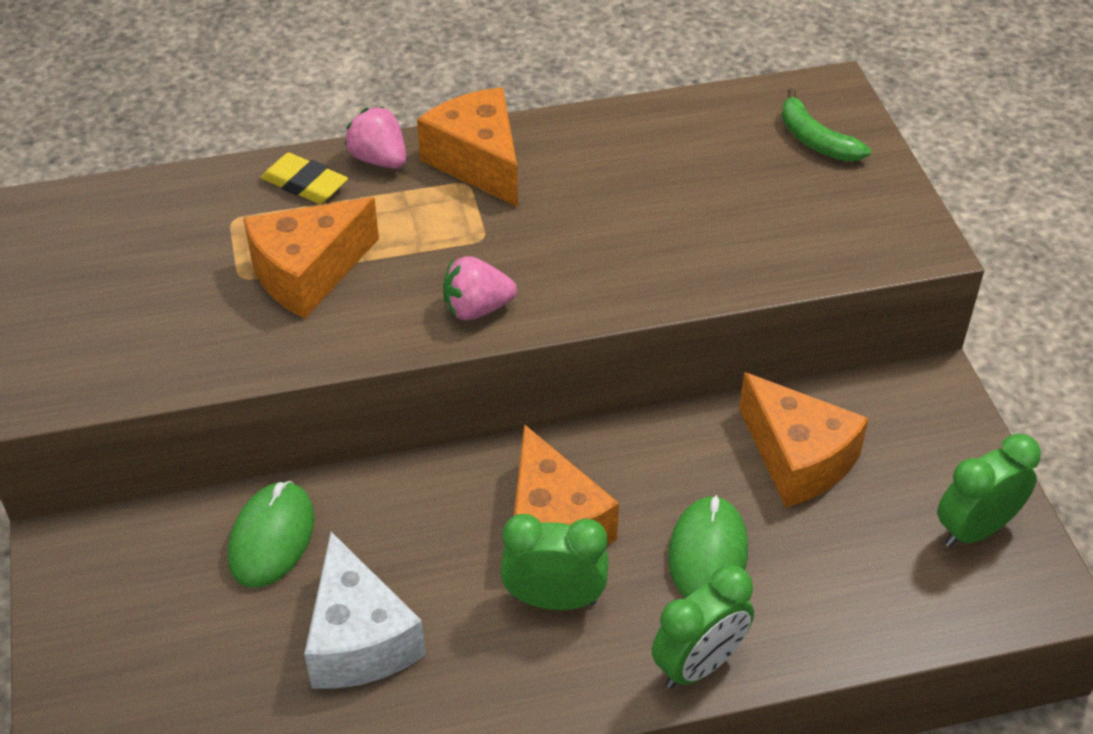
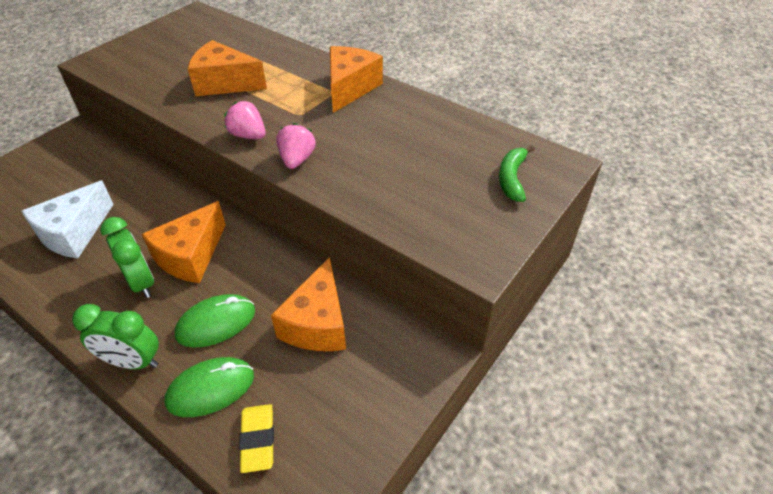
camera: 50 degrees right, 0 degrees up
green mouse [228,481,315,588] -> green mouse moved to [165,357,254,417]
yellow eraser [261,153,348,204] -> yellow eraser moved to [239,404,274,473]
pink strawberry [345,107,406,169] -> pink strawberry moved to [276,123,316,169]
green clock [937,433,1041,548] -> none

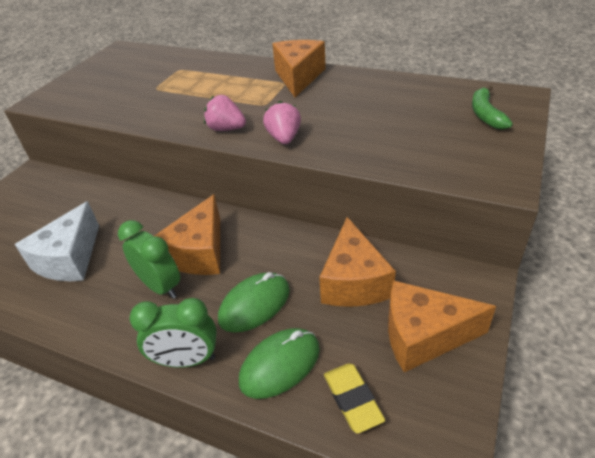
camera: 10 degrees left, 5 degrees down
orange cheese [188,40,267,96] -> orange cheese moved to [388,281,496,372]

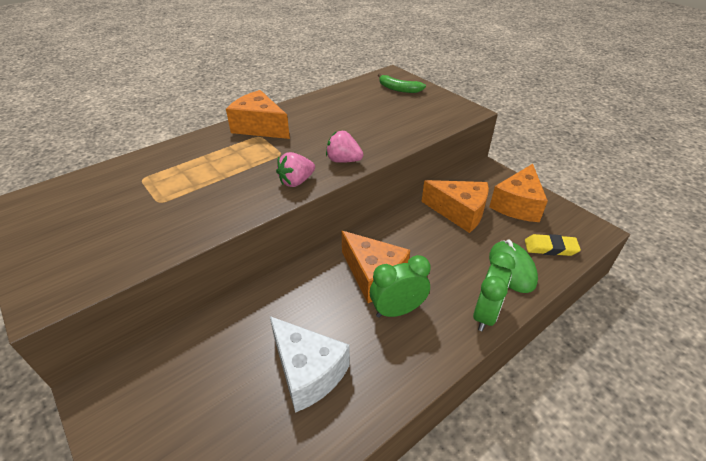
camera: 65 degrees left, 0 degrees up
green mouse [218,272,290,333] -> none

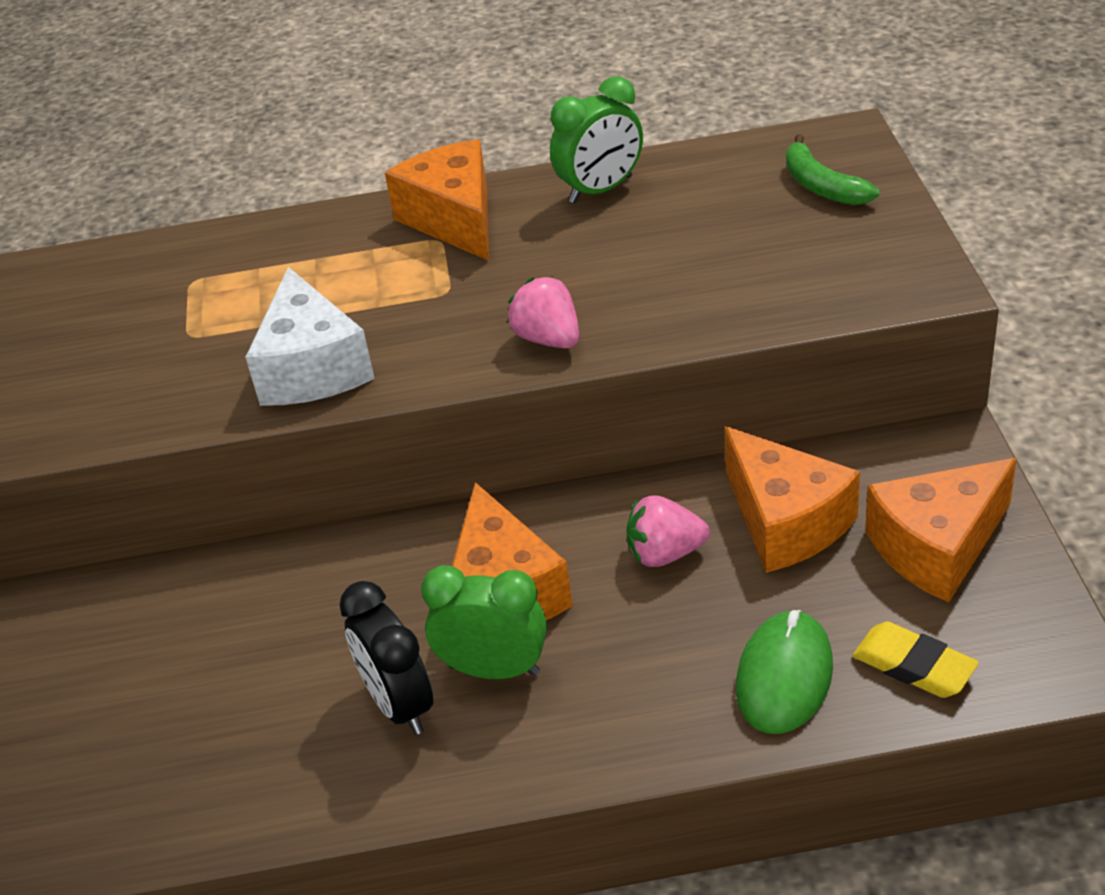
camera: 35 degrees right, 0 degrees up
white cheese [270,316,350,413] -> white cheese moved to [245,267,375,406]
pink strawberry [276,152,315,187] -> pink strawberry moved to [627,496,710,567]
green clock [473,252,516,331] -> green clock moved to [550,76,643,203]
none -> black clock [339,581,433,735]

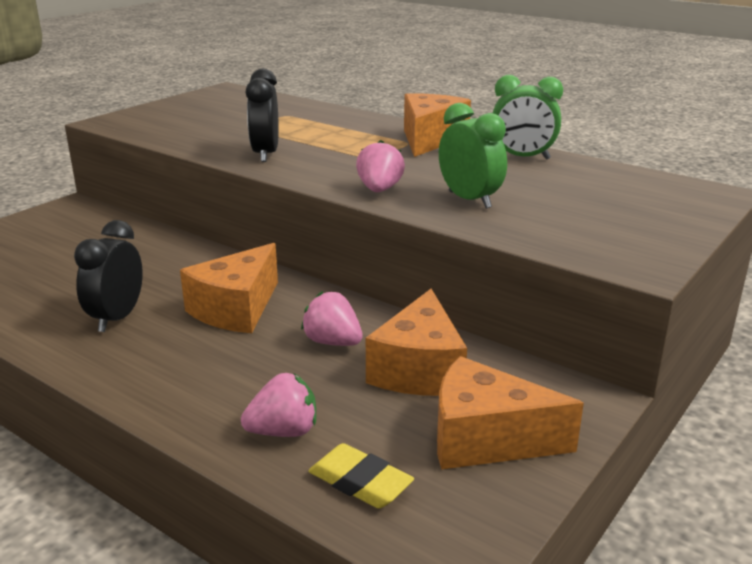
camera: 40 degrees right, 15 degrees down
white cheese [245,267,375,406] -> black clock [246,69,279,162]
green clock [421,565,547,679] -> green clock moved to [439,103,507,209]
green mouse [736,610,833,734] -> pink strawberry [241,373,316,437]
green banana [786,134,879,205] -> none
yellow eraser [852,621,979,698] -> yellow eraser turned 45 degrees counterclockwise [308,443,414,509]

